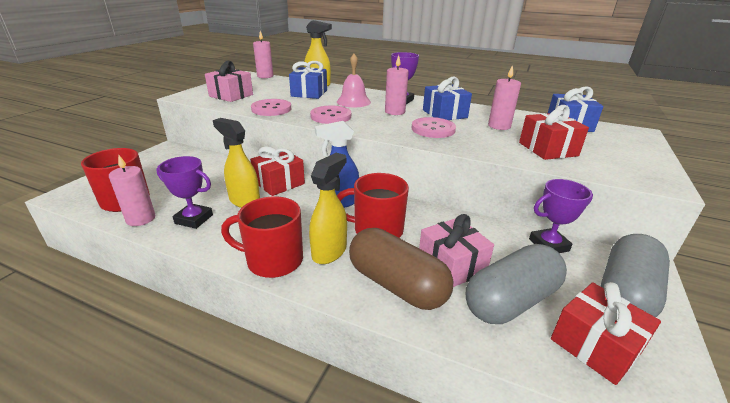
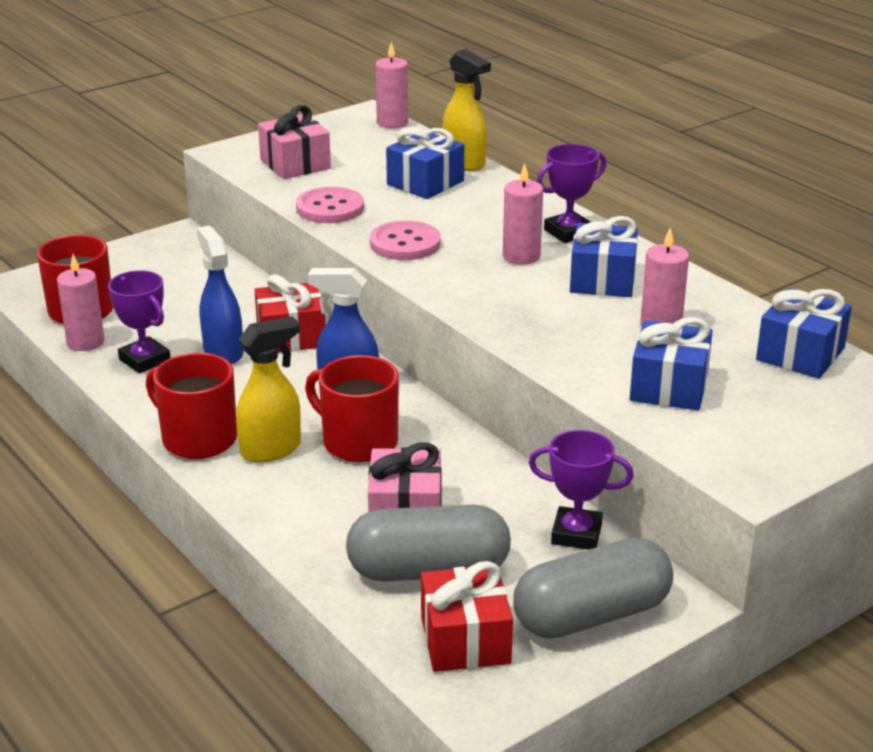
camera: 30 degrees right, 0 degrees up
yellow spray bottle [213,118,260,208] -> blue spray bottle [196,225,243,364]
pink bell [337,54,371,107] -> none
brown capsule [349,228,454,310] -> none
pink button [412,117,456,138] -> none
red gift [519,105,589,160] -> blue gift [630,317,713,410]

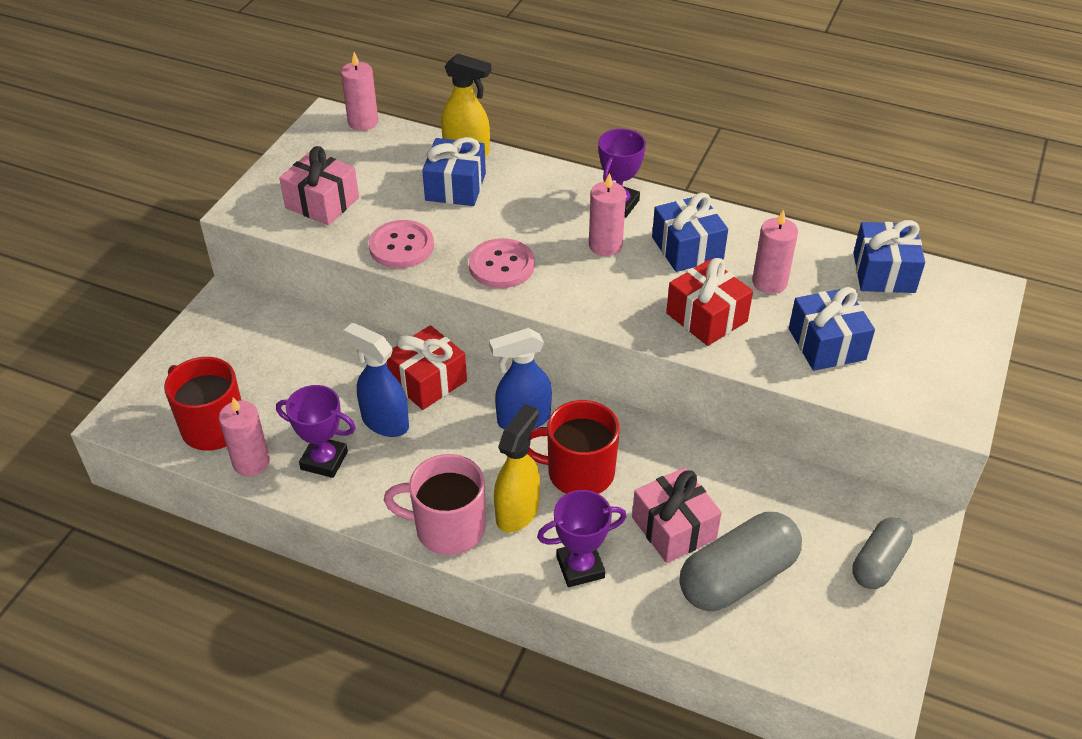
camera: 30 degrees left, 15 degrees up
red mug [146,353,237,459] -> pink mug [384,454,486,555]
red gift [421,561,513,672] -> red gift moved to [666,258,753,346]
grey capsule [514,537,673,639] -> grey capsule [852,517,913,589], size x0.63
purple trophy [529,430,634,550] -> purple trophy moved to [537,490,627,587]

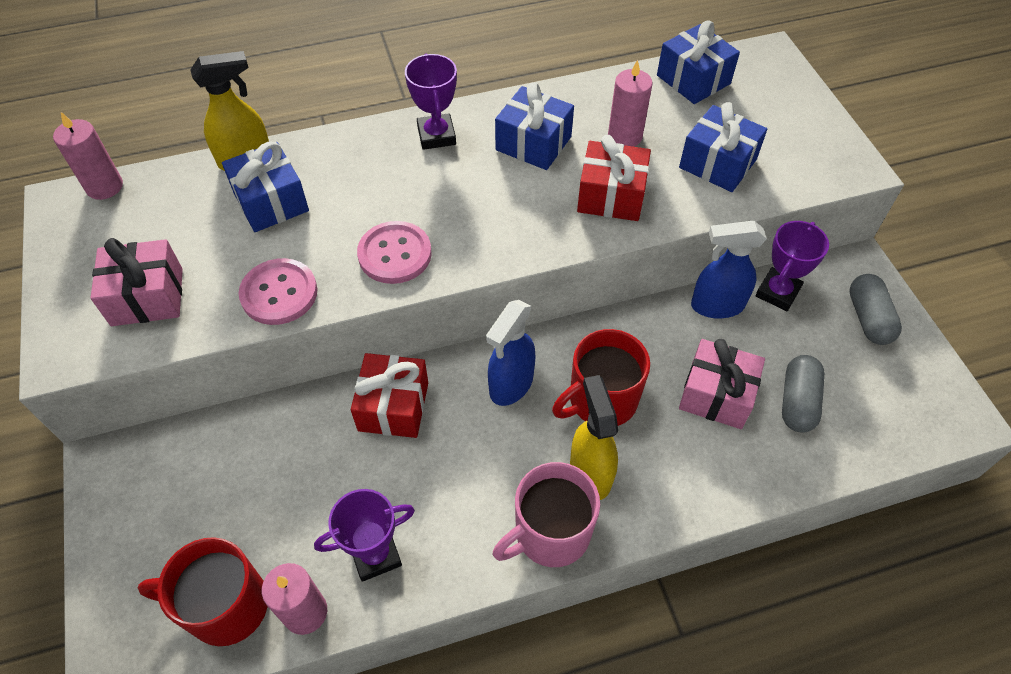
camera: 40 degrees left, 10 degrees up
blue spray bottle [343,323,409,437] -> blue spray bottle moved to [691,221,767,318]
purple trophy [537,490,627,587] -> purple trophy moved to [756,221,829,311]
pink candle [589,173,626,256] -> none
grey capsule [680,512,802,611] -> grey capsule [782,355,825,432], size x0.63

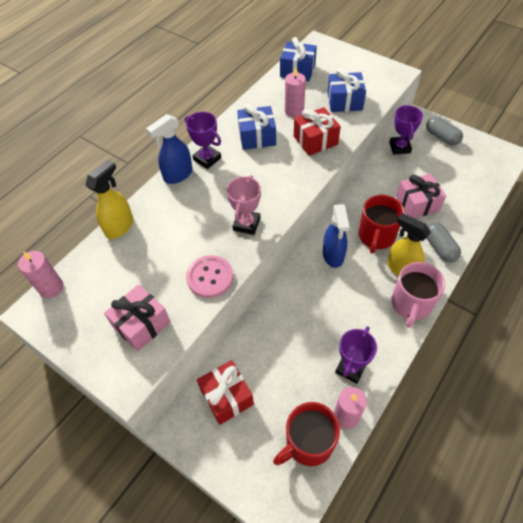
camera: 35 degrees left, 0 degrees up
blue gift [222,142,309,232] -> none
red gift [351,353,428,438] -> red gift moved to [197,360,254,425]
pink button [357,221,432,284] -> pink trophy [227,175,261,235]
blue spray bottle [691,221,767,318] -> blue spray bottle moved to [146,114,193,184]
grey capsule [782,355,825,432] -> grey capsule moved to [427,222,461,262]

